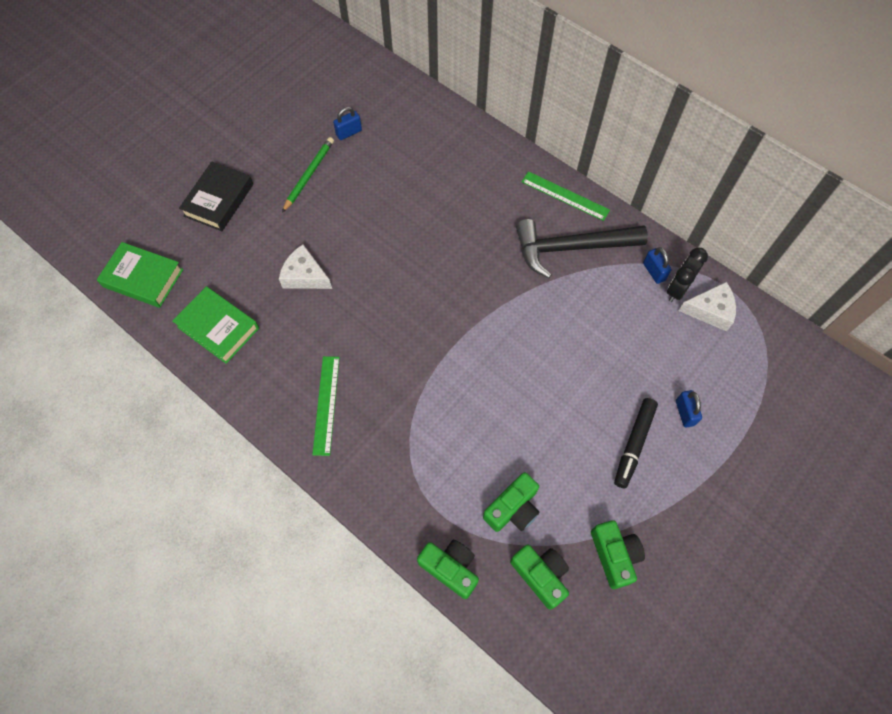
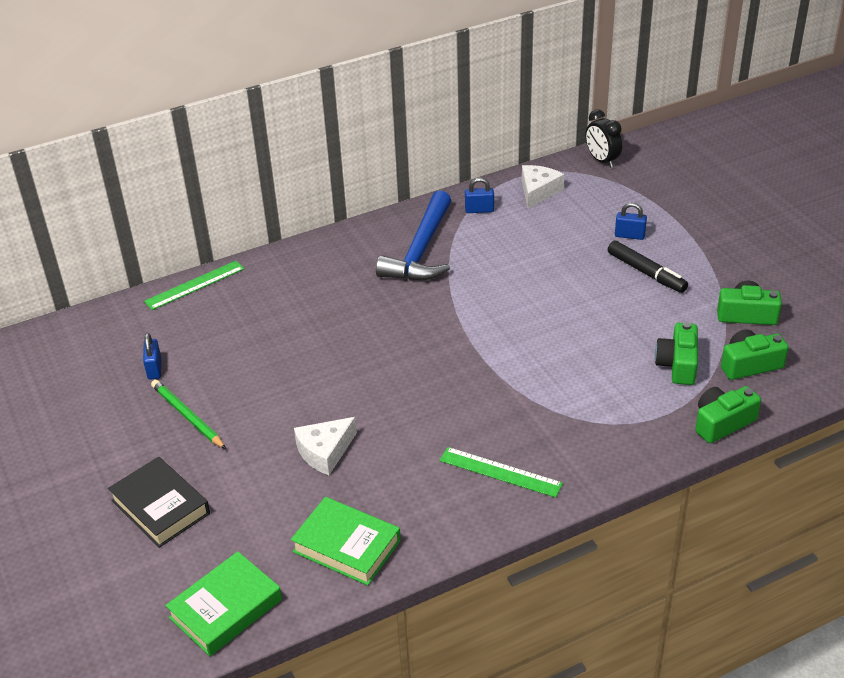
camera: 65 degrees left, 25 degrees down
green book [172,286,259,364] -> green book turned 60 degrees clockwise [291,497,401,586]
green camera [483,472,539,532] -> green camera turned 150 degrees counterclockwise [655,322,698,385]
black hammer [516,219,648,278] -> blue hammer [376,190,451,281]
green ruler [521,171,610,221] -> green ruler moved to [144,261,244,310]
black clock [667,248,708,302] -> black clock moved to [586,109,622,168]

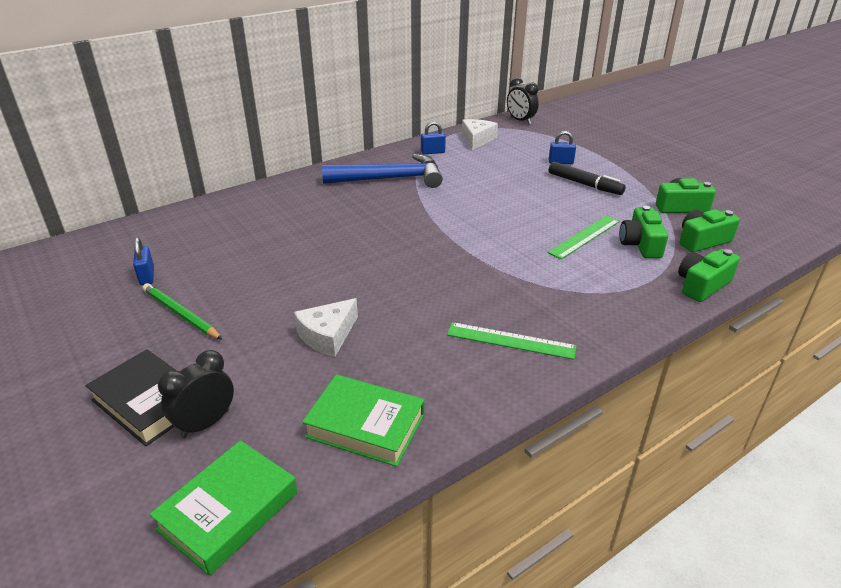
camera: 10 degrees left, 5 degrees down
green ruler [144,261,244,310] -> green ruler moved to [547,216,620,260]
blue hammer [376,190,451,281] -> blue hammer turned 105 degrees counterclockwise [322,154,443,188]
none -> black clock [158,350,234,438]

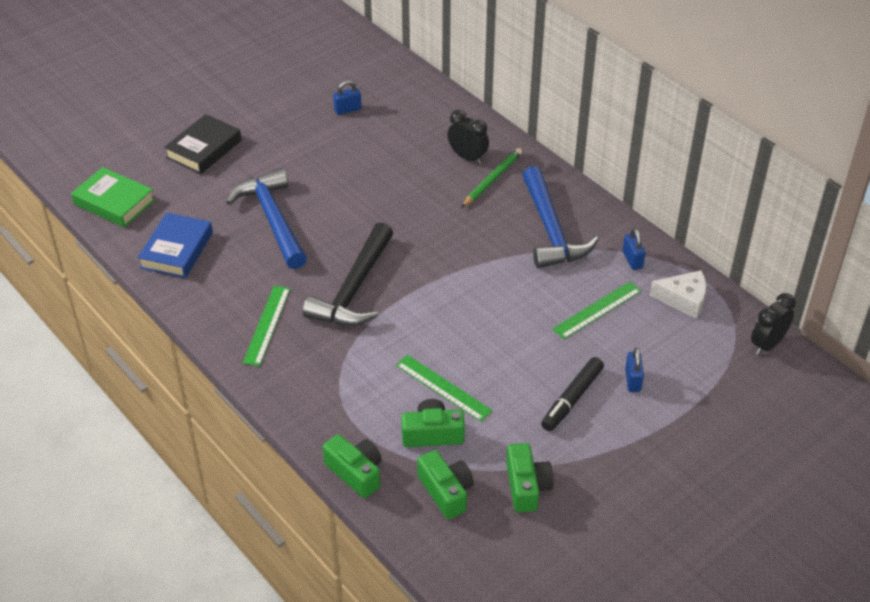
camera: 85 degrees right, 10 degrees up
green pencil [143,283,223,340] -> green pencil moved to [462,148,522,207]
black clock [158,350,234,438] -> black clock moved to [447,110,489,164]
white cheese [294,298,358,357] -> blue hammer [226,168,307,269]
green book [302,374,424,467] -> blue book [138,213,213,278]
none -> black hammer [303,222,393,326]
none -> green ruler [552,281,641,339]

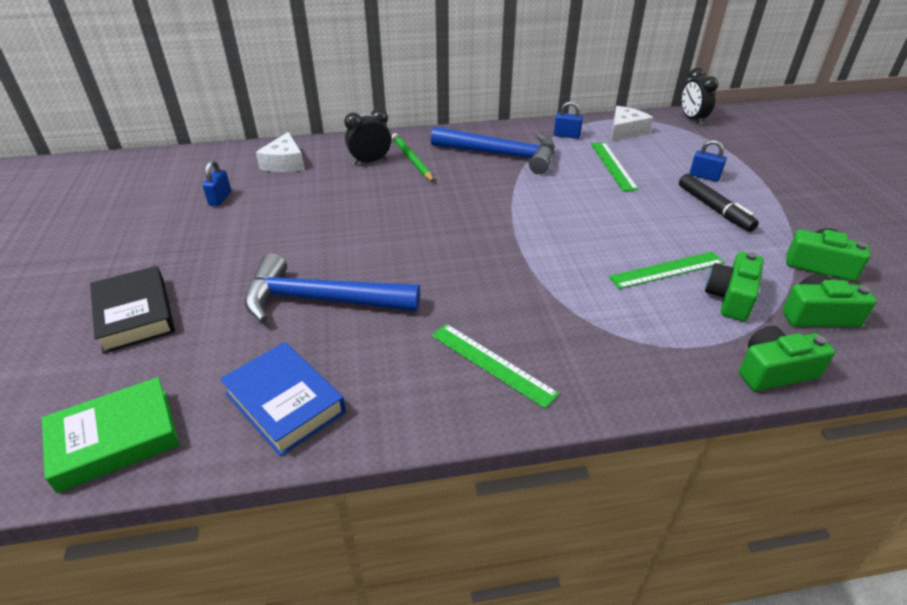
camera: 60 degrees left, 5 degrees down
black hammer [303,222,393,326] -> none
none -> white cheese [256,132,304,172]

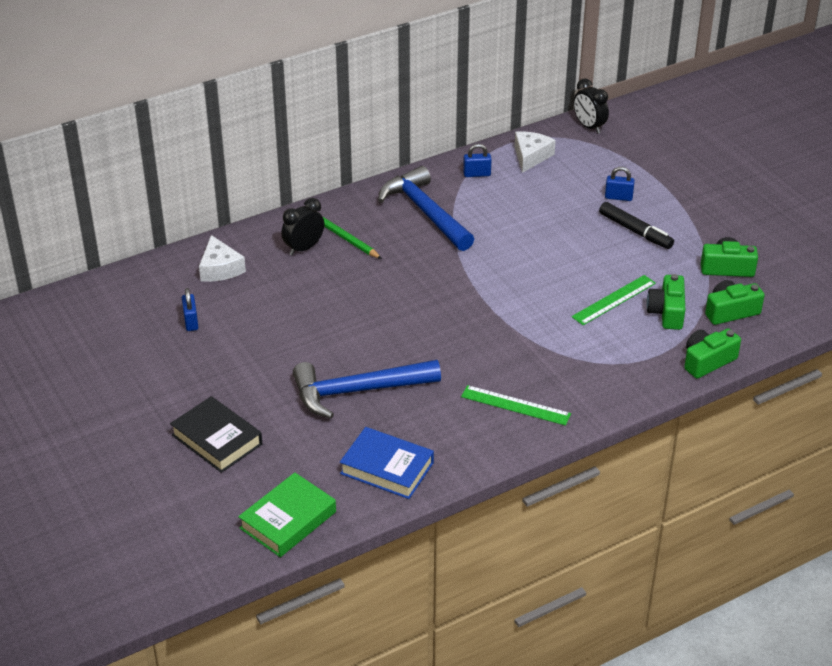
camera: 20 degrees left, 0 degrees up
blue hammer [431,126,555,174] -> blue hammer turned 120 degrees counterclockwise [378,166,474,251]
green ruler [591,142,639,191] -> none

